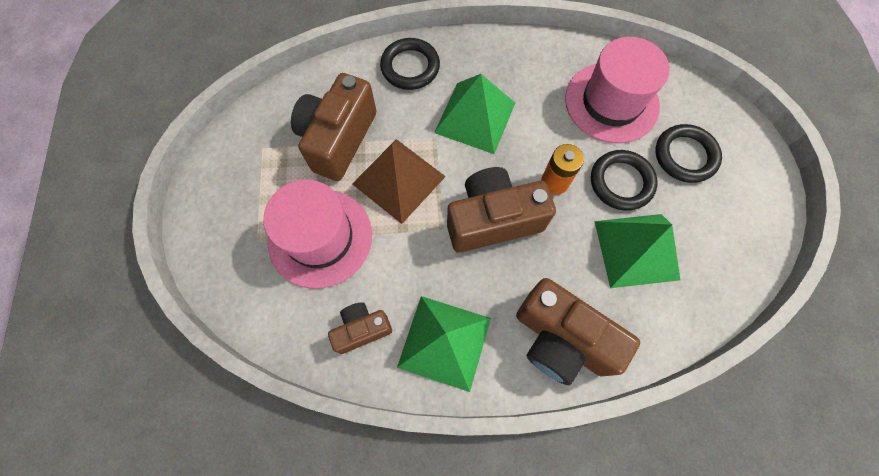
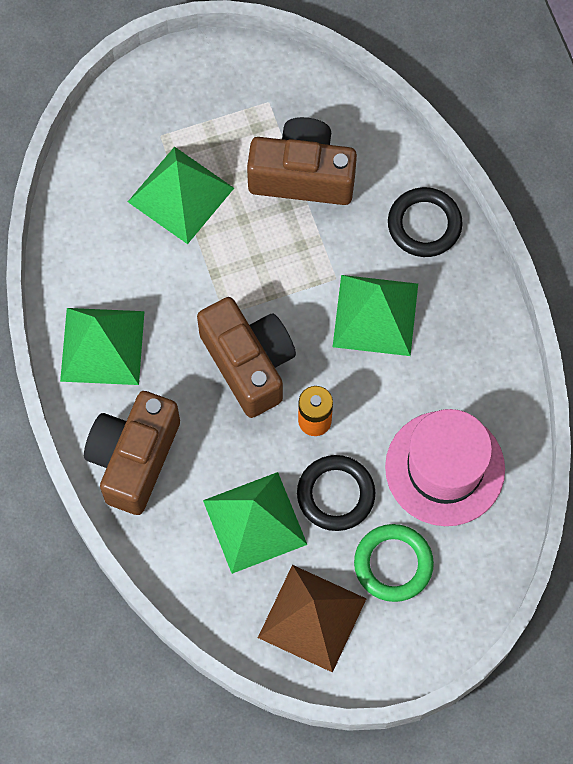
camera: 75 degrees right, 0 degrees up
pink hat [263,180,372,289] -> green pyramid [128,147,234,244]
brown camera [328,302,392,354] -> none
brown pyramid [352,139,446,224] -> brown pyramid moved to [258,565,367,673]
black ring [655,124,722,183] -> green ring [354,524,434,602]

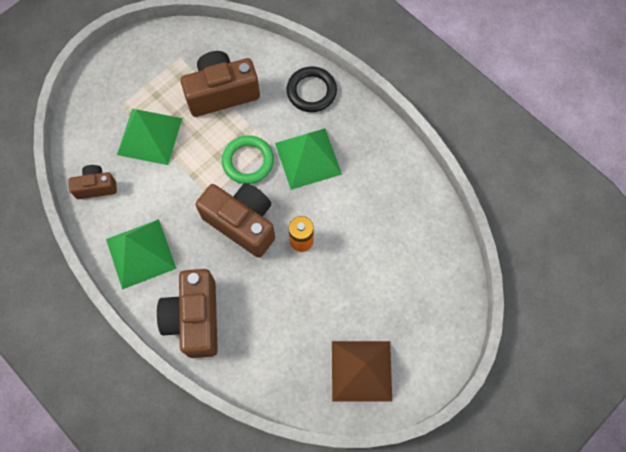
camera: 25 degrees left, 0 degrees up
green pyramid [203,472,307,574] -> none
black ring [297,455,375,531] -> none
green ring [354,524,434,602] -> green ring moved to [222,135,274,184]
pink hat [385,409,505,526] -> none
none -> brown camera [69,165,117,199]

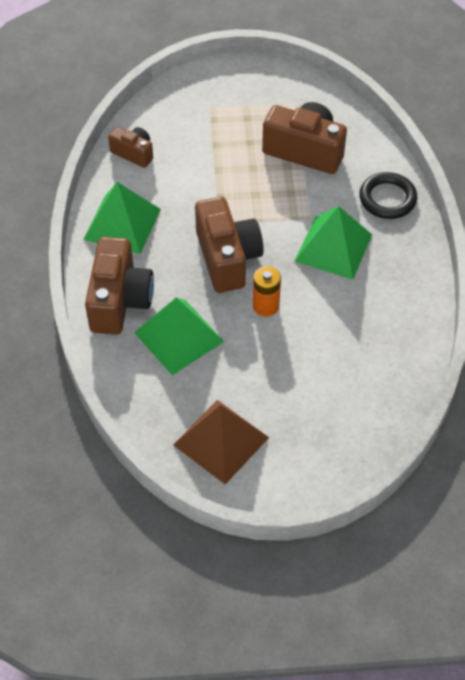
camera: 40 degrees right, 15 degrees down
green pyramid [117,109,182,165] -> green pyramid moved to [134,297,224,375]
brown camera [157,269,218,358] -> brown camera turned 150 degrees clockwise [85,237,154,335]
green ring [222,135,274,184] -> none

